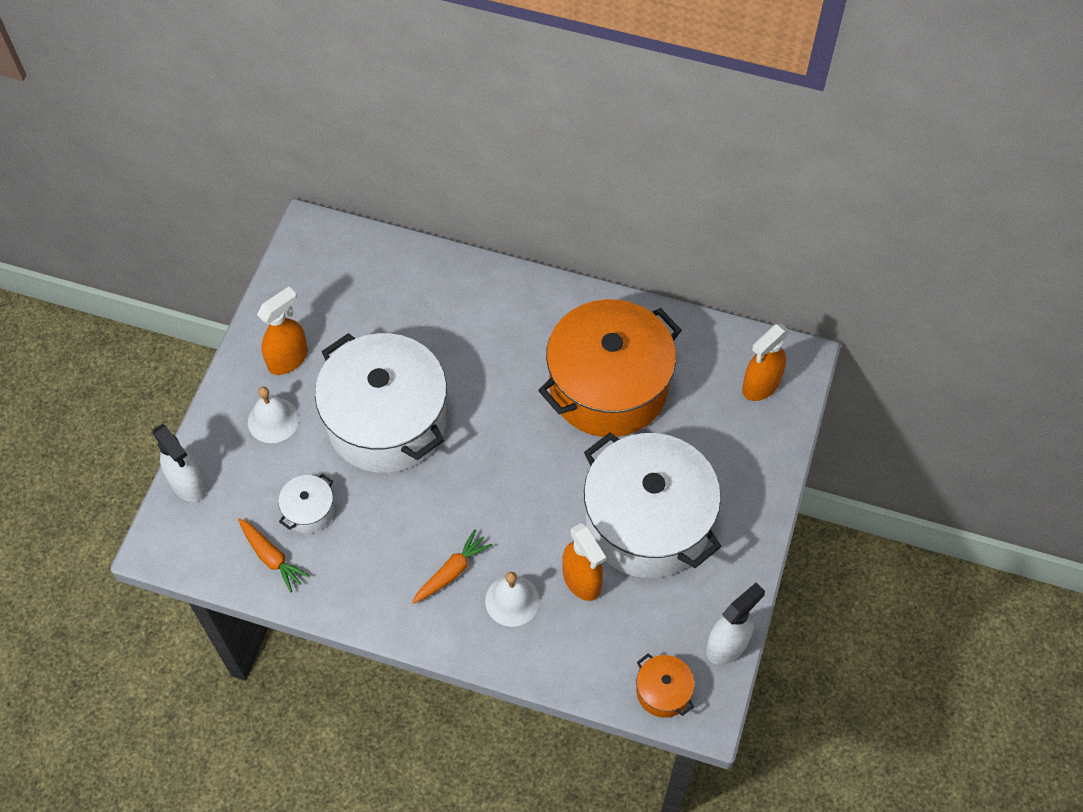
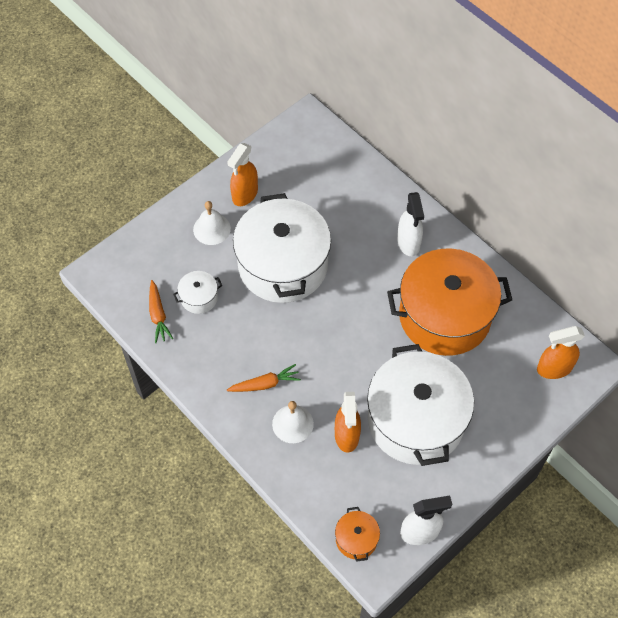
camera: 30 degrees right, 0 degrees up
white spray bottle [153,424,206,502] -> white spray bottle moved to [397,192,424,256]
orange spray bottle [257,286,308,375] -> orange spray bottle turned 135 degrees clockwise [227,143,258,206]

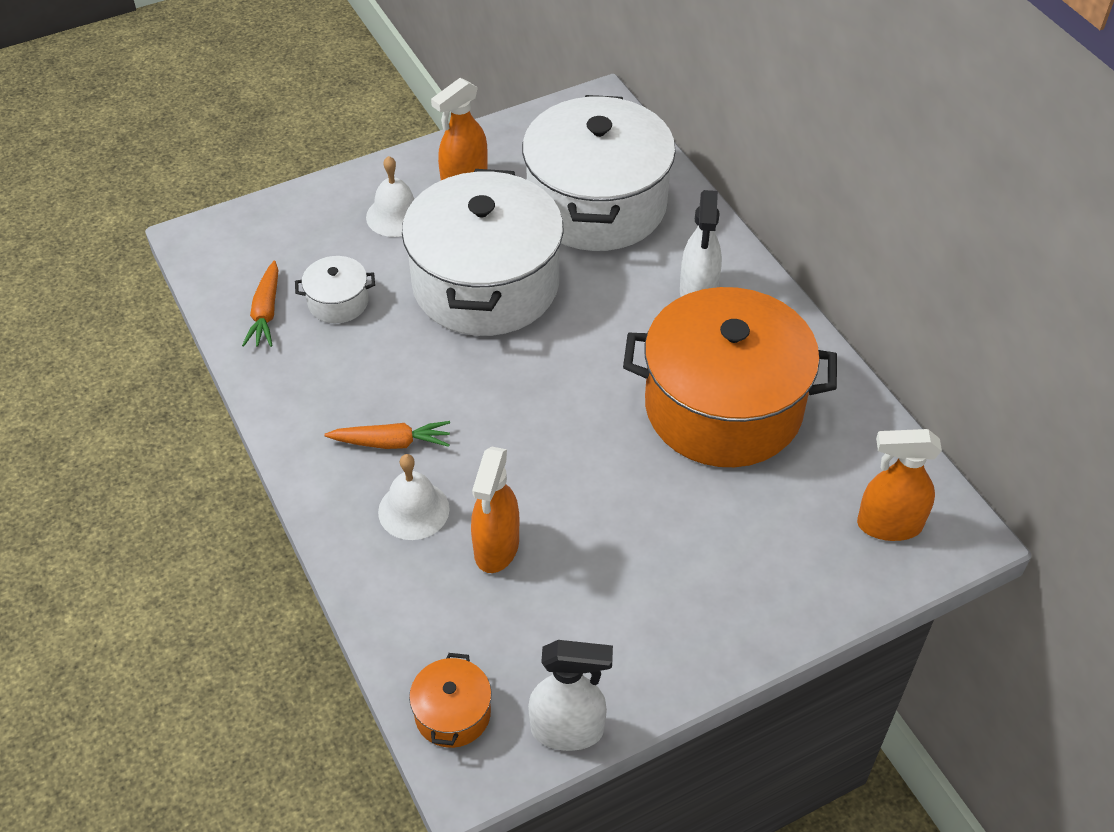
camera: 15 degrees right, 10 degrees down
white pot [367,344,474,466] -> white pot moved to [522,95,676,251]

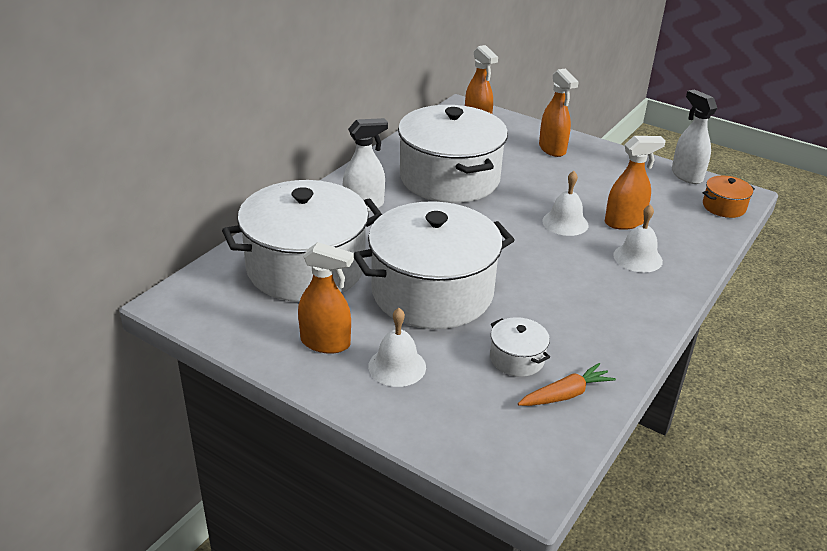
camera: 120 degrees left, 15 degrees down
orange carrot [324,421,450,449] -> none
orange pot [623,287,837,467] -> white pot [398,105,508,203]
none -> orange spray bottle [539,68,579,157]
none -> white bell [542,171,588,236]

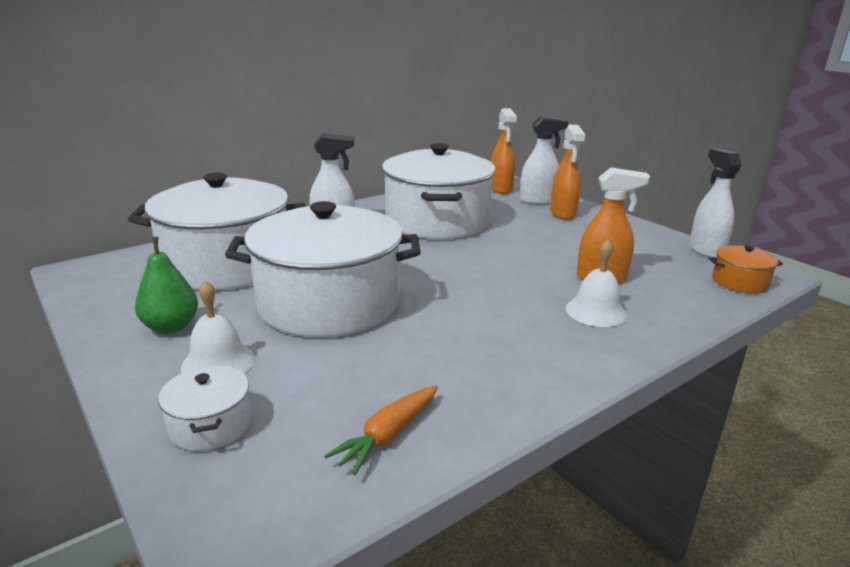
camera: 20 degrees right, 10 degrees down
orange spray bottle [298,242,354,354] -> green pear [135,237,198,334]
white pot [490,317,550,377] -> white pot moved to [158,366,251,451]
orange carrot [518,363,616,406] -> orange carrot turned 135 degrees clockwise [324,385,438,475]
white bell [542,171,588,236] -> none
none -> white spray bottle [520,116,568,205]

